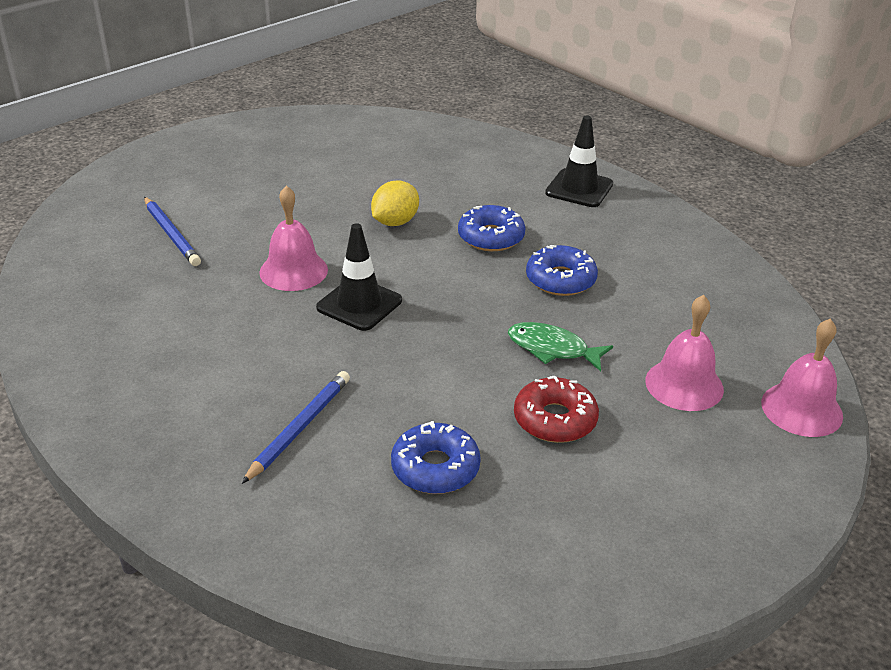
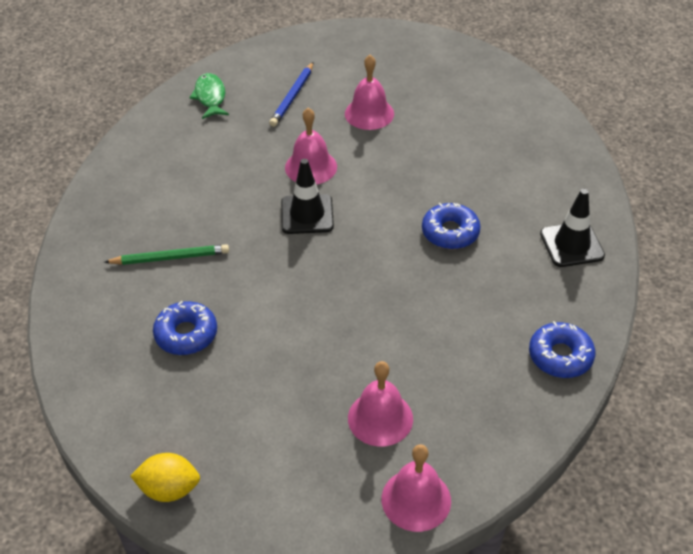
camera: 55 degrees right, 10 degrees up
blue pencil [242,371,350,484] -> green pencil [104,244,229,265]
yellow lemon [371,180,419,226] -> yellow lemon moved to [131,453,200,502]
green fish [508,322,613,372] -> green fish moved to [189,73,229,119]
red donut [514,376,599,443] -> none
blue donut [526,245,598,296] -> blue donut moved to [529,321,595,378]
none -> pink bell [345,55,394,130]

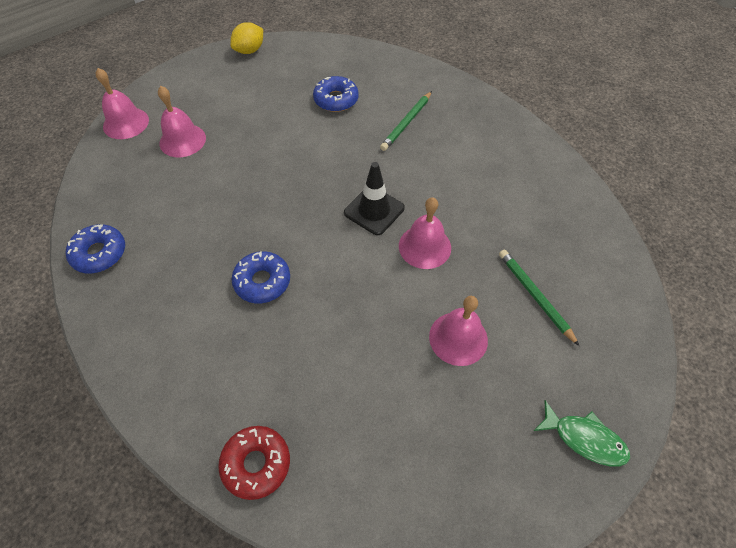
camera: 130 degrees right, 10 degrees up
green fish [189,73,229,119] -> green fish moved to [534,400,630,467]
blue pencil [269,62,314,127] -> green pencil [499,250,579,346]
black traffic cone [540,189,605,267] -> none
none -> red donut [218,426,290,500]

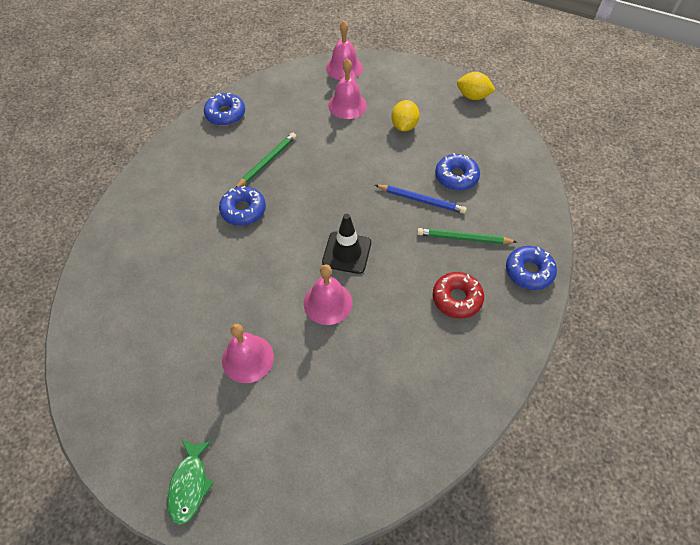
camera: 65 degrees right, 0 degrees up
red donut [218,426,290,500] -> red donut moved to [433,272,484,319]
green pencil [499,250,579,346] -> green pencil moved to [235,133,296,188]
none -> blue pencil [375,185,467,214]
none -> yellow lemon [391,100,420,131]
none -> blue donut [506,246,557,290]

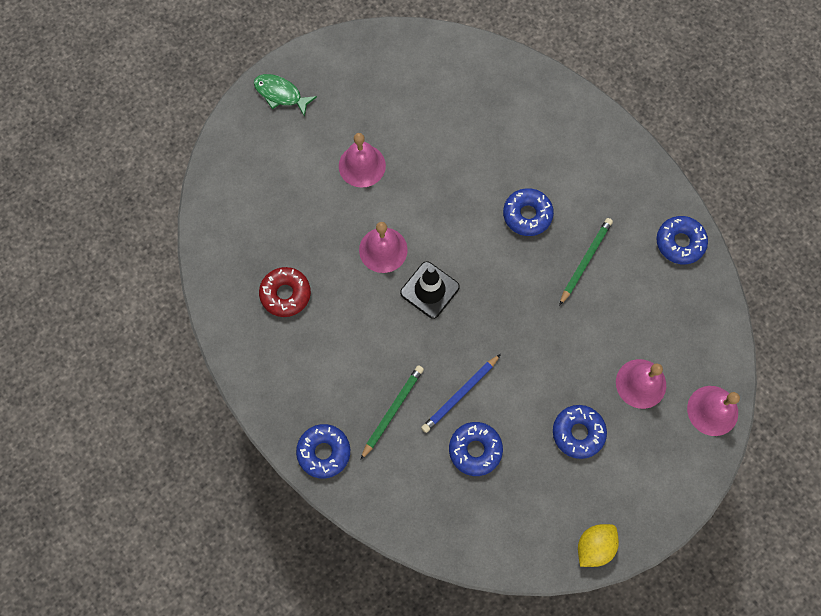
camera: 115 degrees right, 15 degrees up
green pencil [235,133,296,188] -> green pencil turned 120 degrees counterclockwise [559,218,613,306]
yellow lemon [391,100,420,131] -> blue donut [553,405,607,459]
red donut [433,272,484,319] -> red donut moved to [259,267,311,317]

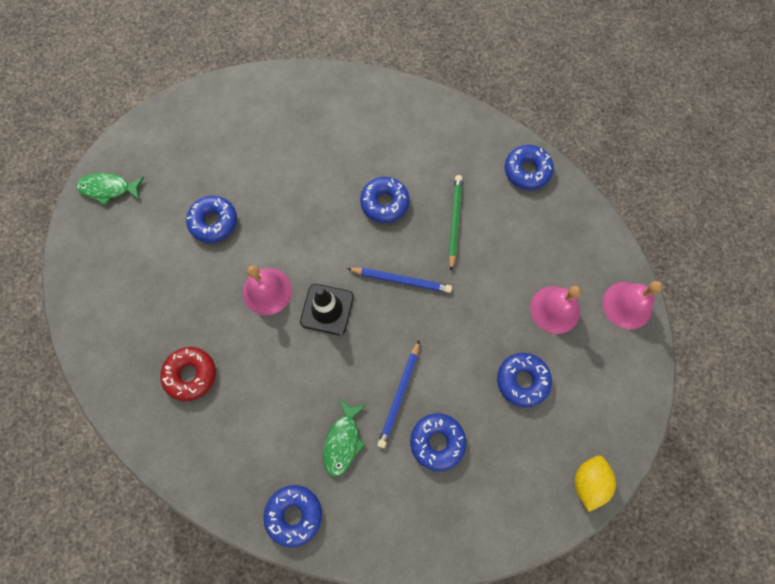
camera: 25 degrees left, 0 degrees up
pink bell [339,133,386,188] -> blue donut [186,196,237,243]
green pencil [361,365,424,460] -> green fish [323,399,366,477]
none -> blue pencil [347,268,452,293]

